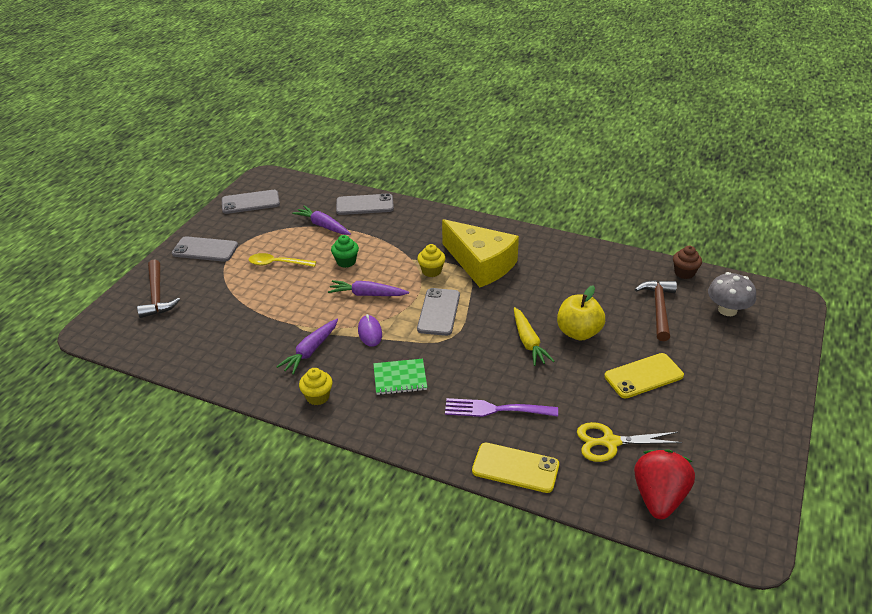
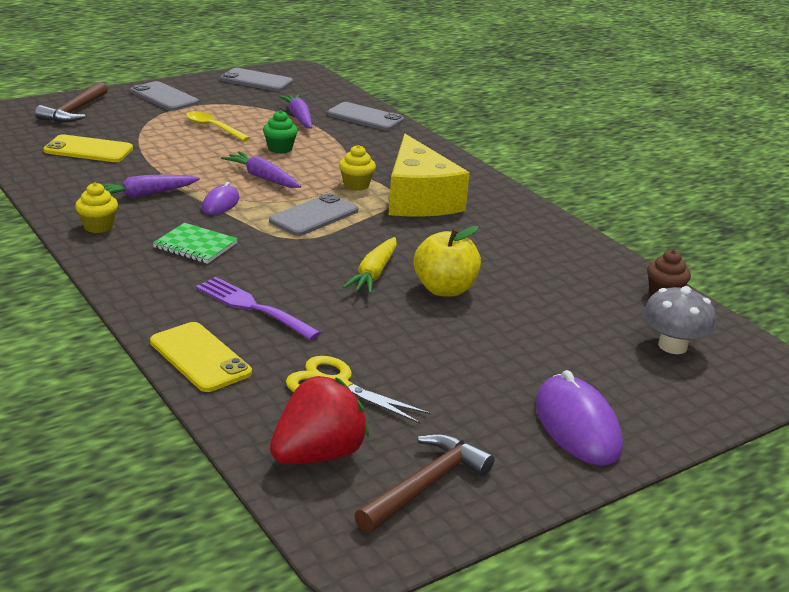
camera: 30 degrees right, 10 degrees down
yellow phone [604,353,684,398] -> yellow phone moved to [43,134,133,162]
brown hammer [635,280,677,341] -> brown hammer moved to [354,434,495,533]
none -> purple mouse [536,370,623,465]

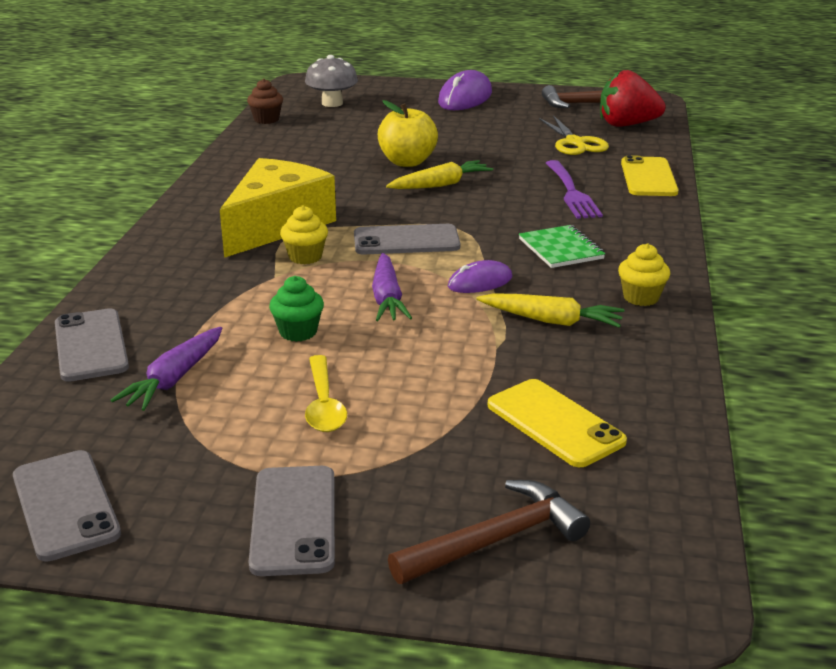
camera: 135 degrees left, 0 degrees up
purple carrot [103,175,200,198] -> yellow carrot [477,293,624,328]

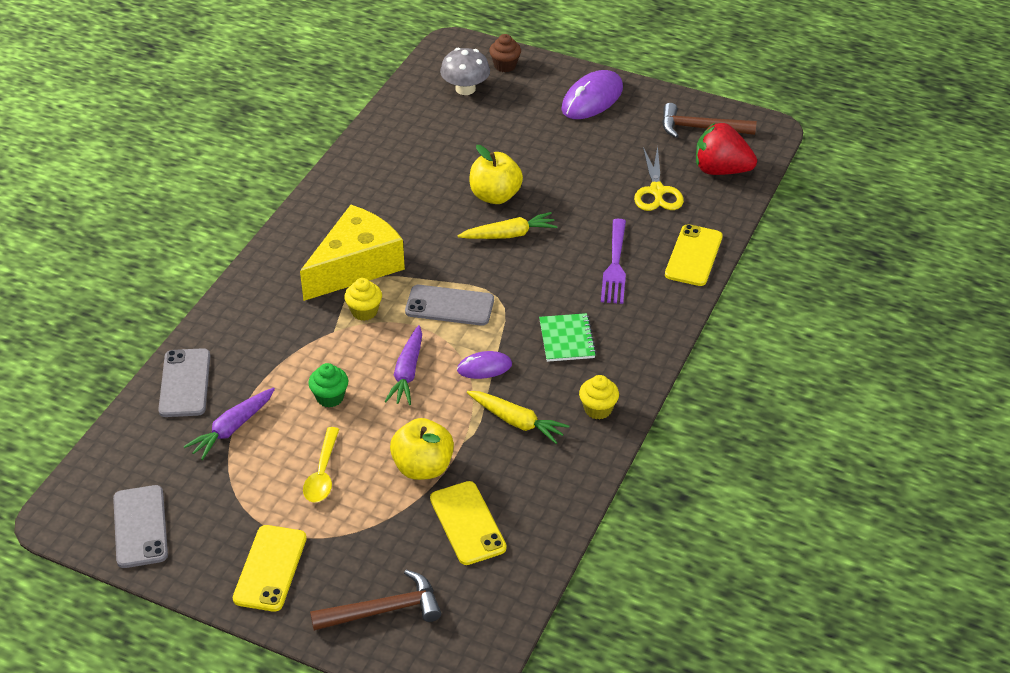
camera: 15 degrees right, 15 degrees up
brown cupcake [247,79,283,124] -> brown cupcake moved to [489,34,521,72]
grey phone [248,466,335,576] -> yellow phone [233,525,307,612]
none -> yellow apple [390,418,454,480]

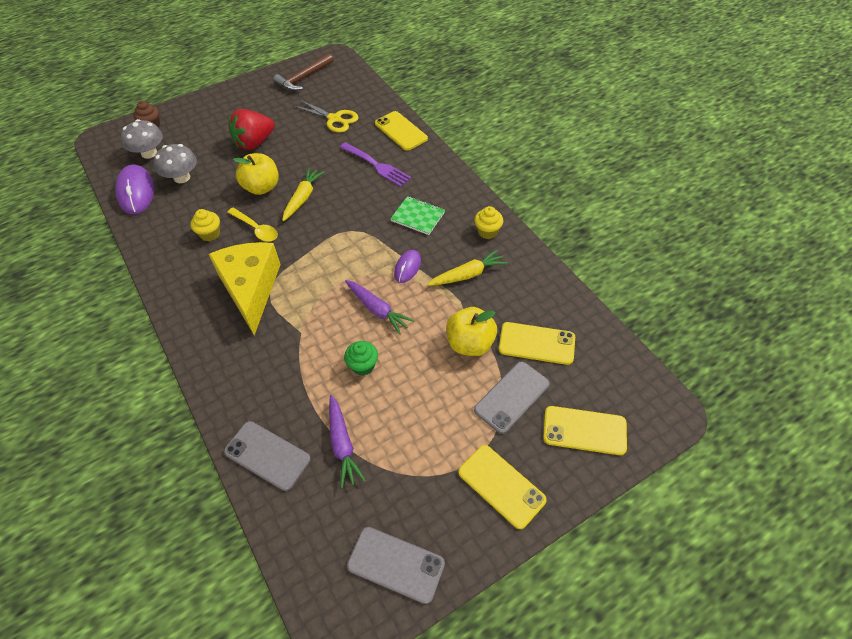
camera: 55 degrees left, 10 degrees up
yellow spoon [303,427,339,502] -> yellow spoon moved to [227,208,278,242]
brown hammer [310,570,441,631] -> yellow phone [543,406,627,455]
yellow cupcake [344,278,382,321] -> yellow cupcake moved to [191,209,220,242]
grey phone [405,285,494,326] -> grey phone moved to [474,362,550,434]
purple mouse [561,70,623,119] -> purple mouse moved to [115,164,154,214]
red strawberry [696,123,757,175] -> red strawberry moved to [228,109,275,150]
none -> grey mushroom [154,144,197,183]

